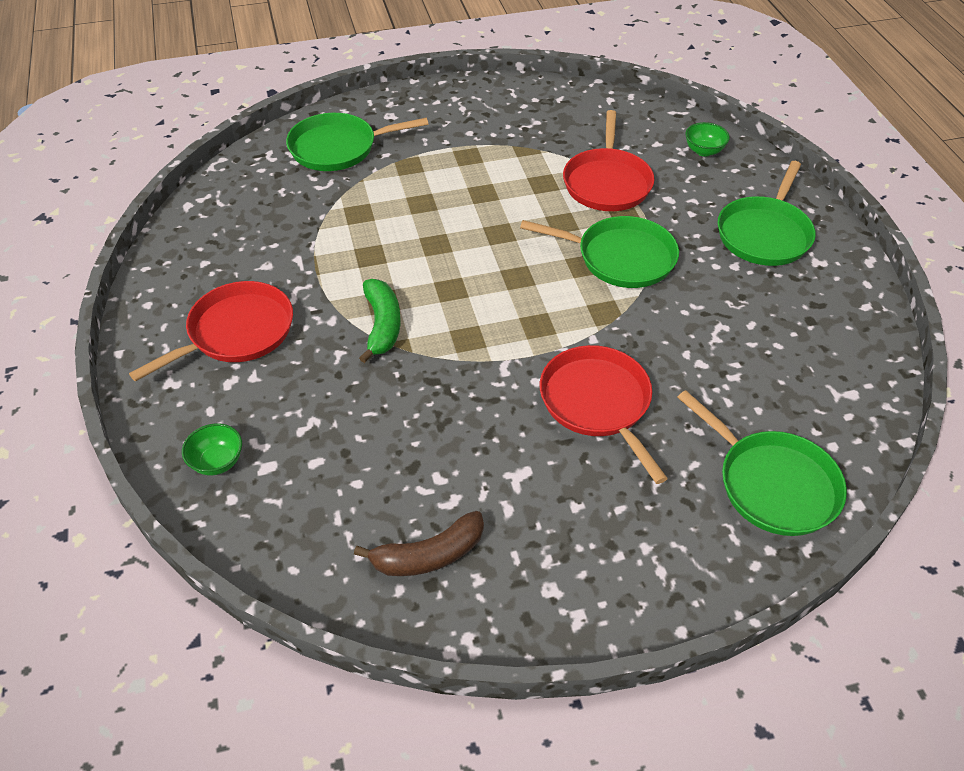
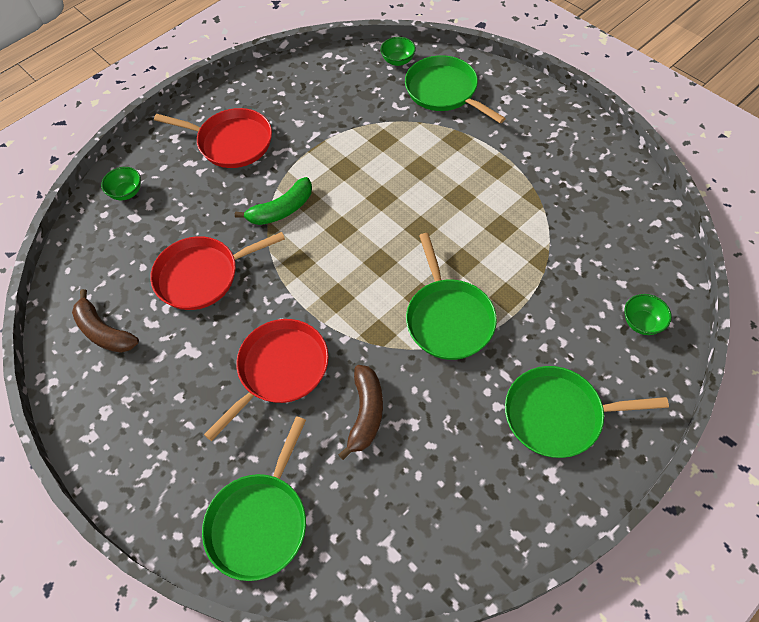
camera: 65 degrees right, 10 degrees up
red pan [563,110,654,211] -> red pan moved to [150,232,285,310]
none -> brown banana [338,365,383,460]
none -> green bowl [380,37,416,66]

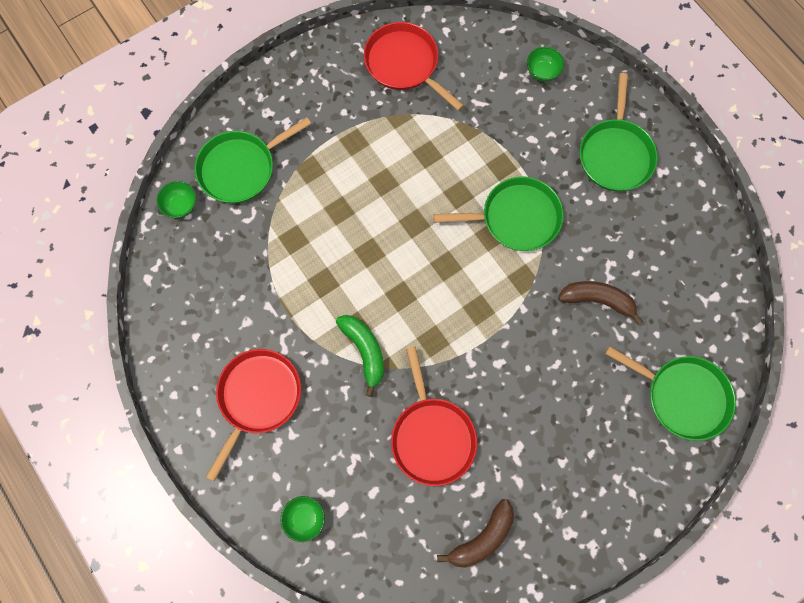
camera: 85 degrees left, 15 degrees up
red pan [204,319,329,441] -> red pan moved to [364,22,464,111]

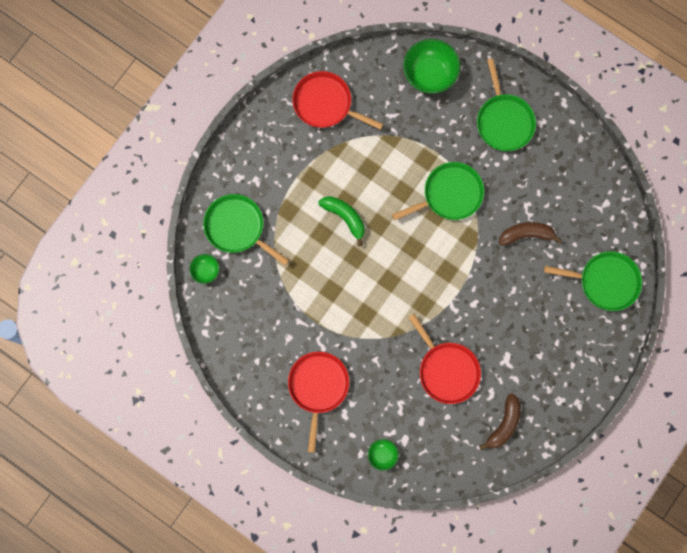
camera: 20 degrees left, 5 degrees up
green pan [195,117,311,203] -> green pan turned 90 degrees clockwise [203,194,289,265]
green banana [336,315,384,397] -> green banana moved to [319,196,364,246]
green bowl [527,47,565,82] -> green bowl [403,39,460,94], size x1.93

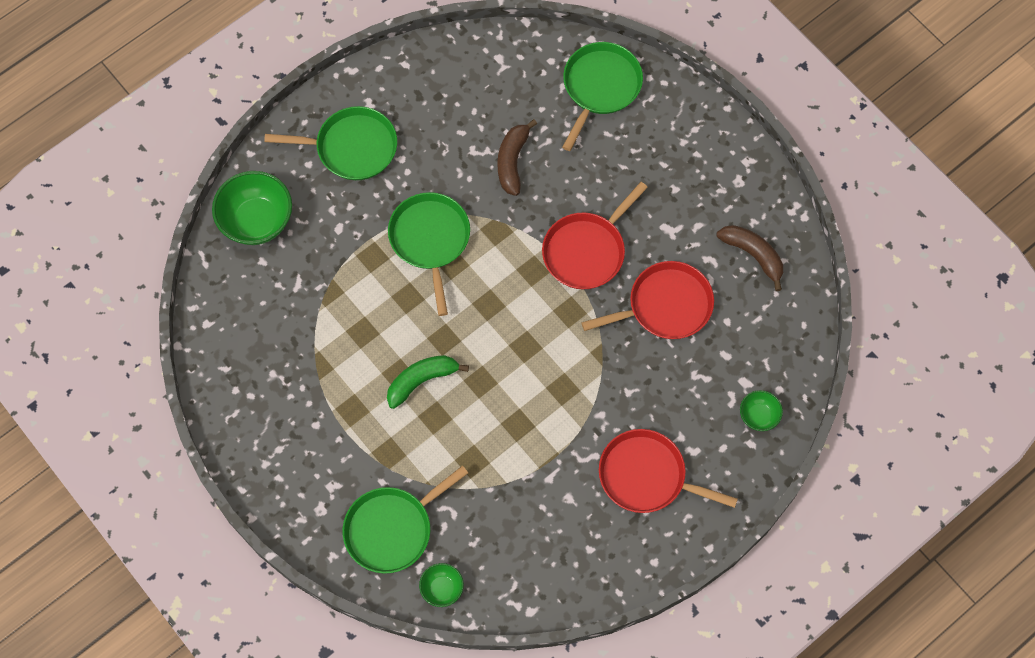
camera: 75 degrees left, 10 degrees down
red pan [292,71,383,130] -> red pan moved to [542,182,648,290]

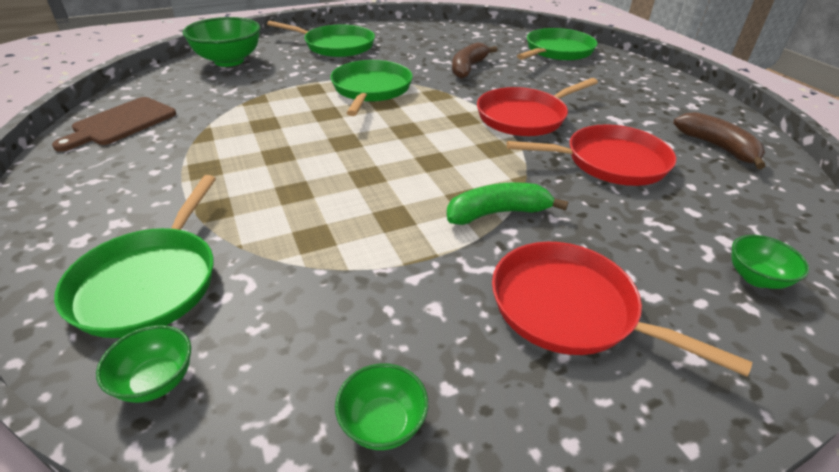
camera: 15 degrees right, 30 degrees down
green pan [343,465,468,573] -> green pan turned 60 degrees counterclockwise [54,175,216,338]
green banana [387,355,469,409] -> green banana moved to [447,182,568,225]
none -> brown cutting board [52,97,176,152]
none -> green bowl [335,363,428,450]

